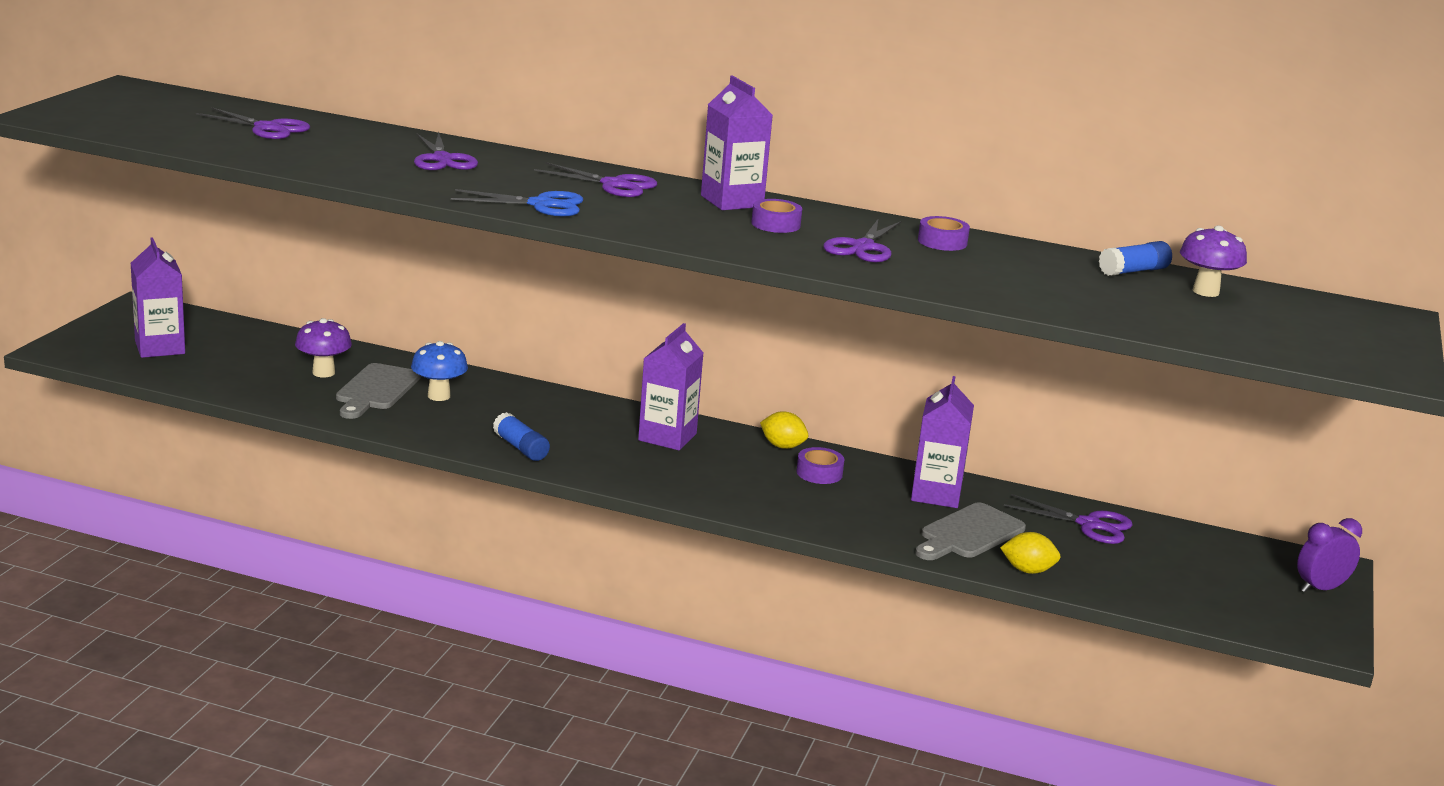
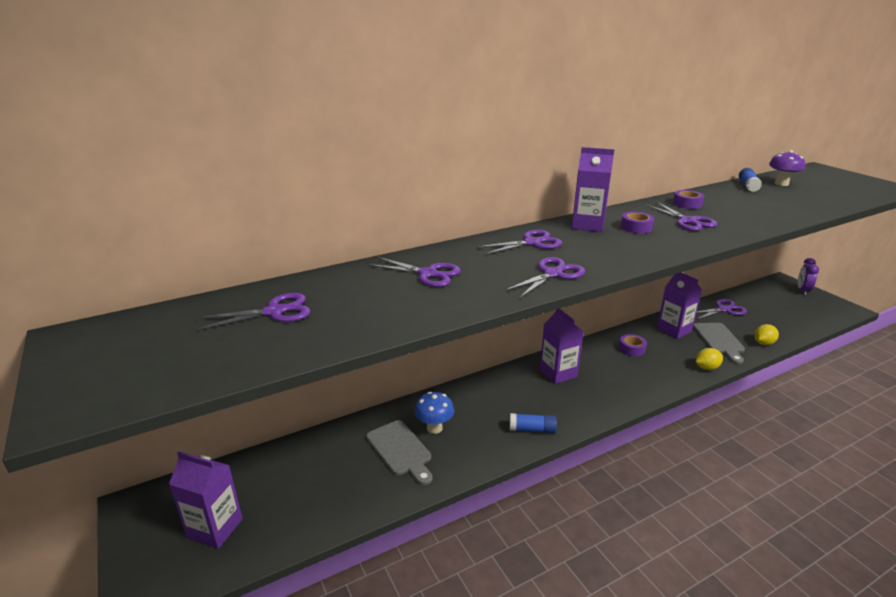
camera: 45 degrees left, 5 degrees up
purple mushroom [295,318,352,377] -> none
blue scissors [451,189,583,216] -> purple scissors [505,257,585,299]
yellow lemon [760,411,808,449] -> yellow lemon moved to [696,348,723,370]

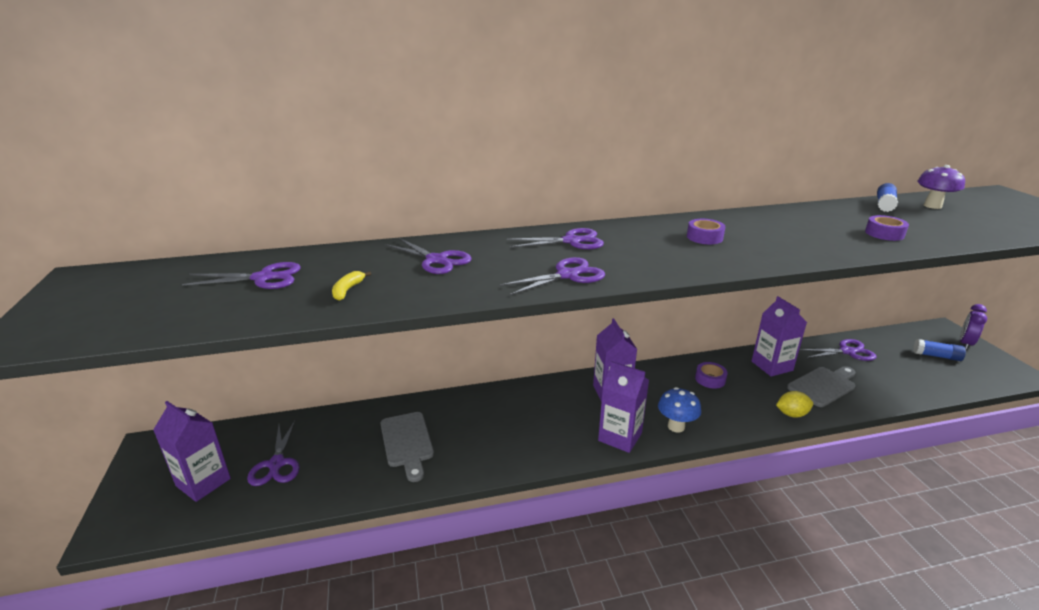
camera: 15 degrees right, 0 degrees up
blue mushroom [414,392,454,434] -> blue mushroom moved to [658,387,701,433]
blue glue stick [510,413,557,433] -> blue glue stick moved to [913,339,966,361]
purple carton [572,147,615,232] -> purple carton moved to [598,361,649,453]
purple scissors [645,202,718,231] -> purple scissors moved to [247,421,300,486]
purple tape [673,190,704,209] -> purple tape moved to [865,215,909,241]
grey cutting board [693,323,745,364] -> grey cutting board turned 135 degrees counterclockwise [787,366,856,407]
yellow lemon [754,324,779,345] -> none
none -> yellow banana [332,271,371,301]

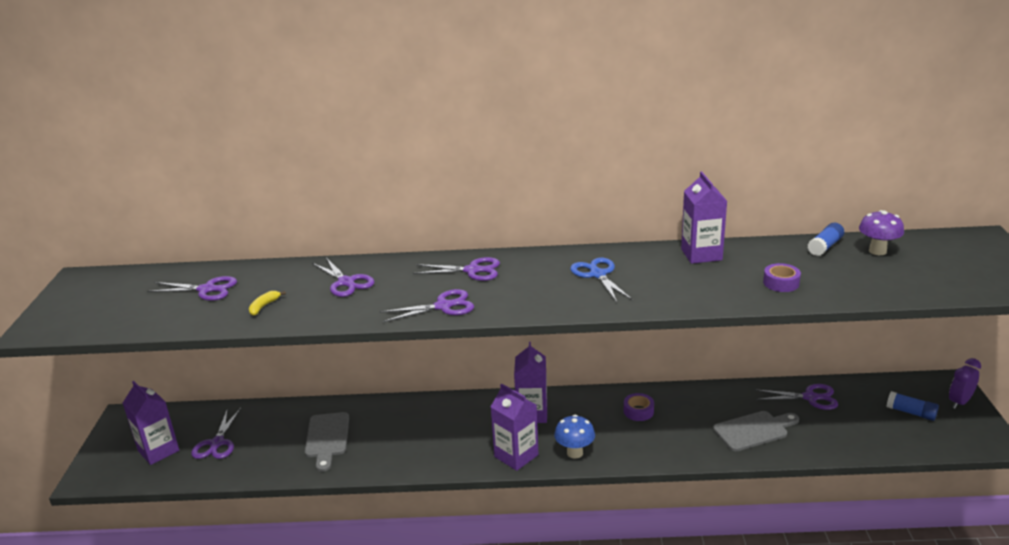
camera: 15 degrees right, 0 degrees up
purple tape [687,219,725,244] -> blue scissors [570,258,633,302]
purple carton [752,296,807,377] -> purple carton moved to [681,171,727,264]
yellow lemon [776,391,813,418] -> none

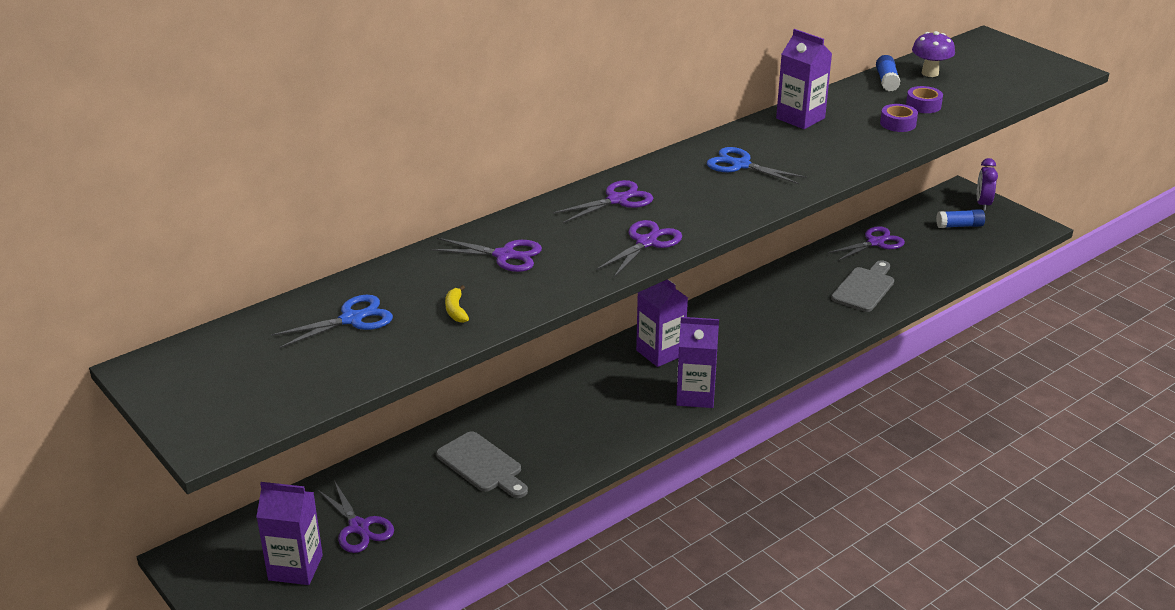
camera: 40 degrees left, 5 degrees up
purple scissors [147,276,237,301] -> blue scissors [271,295,393,348]
blue mushroom [554,415,595,458] -> none
purple tape [624,393,654,421] -> purple tape moved to [906,86,943,113]

